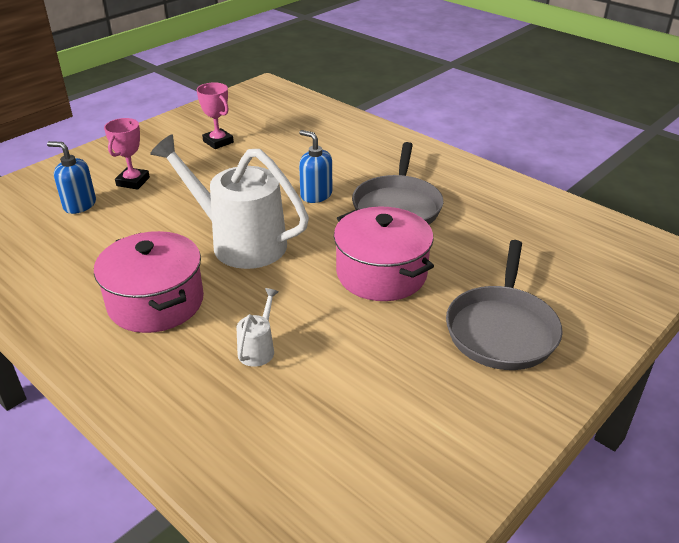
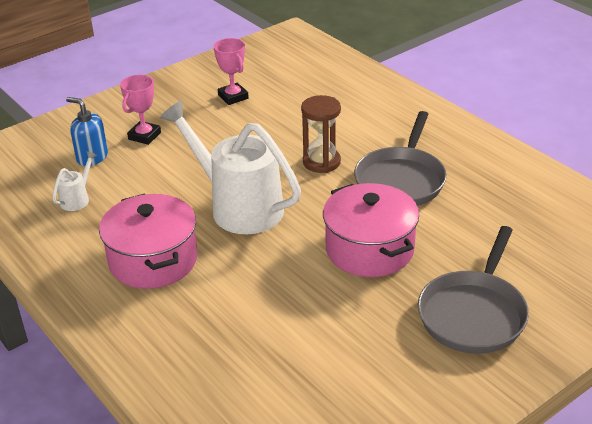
camera: 10 degrees right, 0 degrees up
white watering can [237,288,279,367] -> white watering can moved to [52,151,97,211]
blue soap dispenser [299,130,332,203] -> brown hourglass [301,95,341,173]

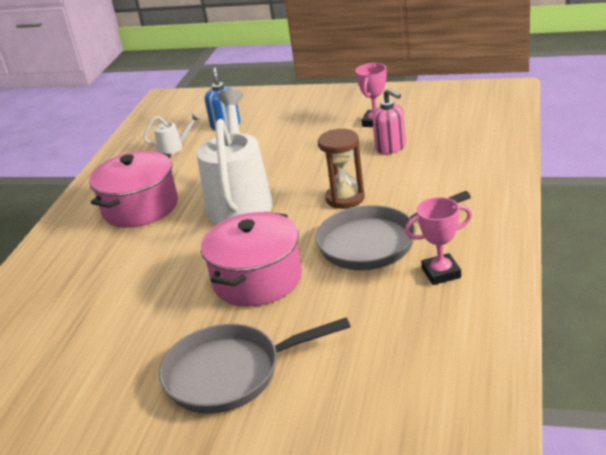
camera: 55 degrees right, 5 degrees down
pink trophy [120,75,161,145] -> pink trophy moved to [405,197,472,285]
none -> pink soap dispenser [372,88,406,154]

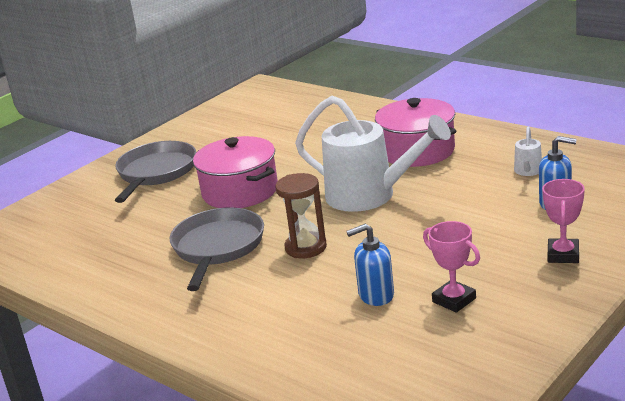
camera: 115 degrees right, 5 degrees down
pink soap dispenser [372,88,406,154] -> blue soap dispenser [346,224,394,306]
pink trophy [405,197,472,285] -> pink trophy moved to [542,179,585,263]

